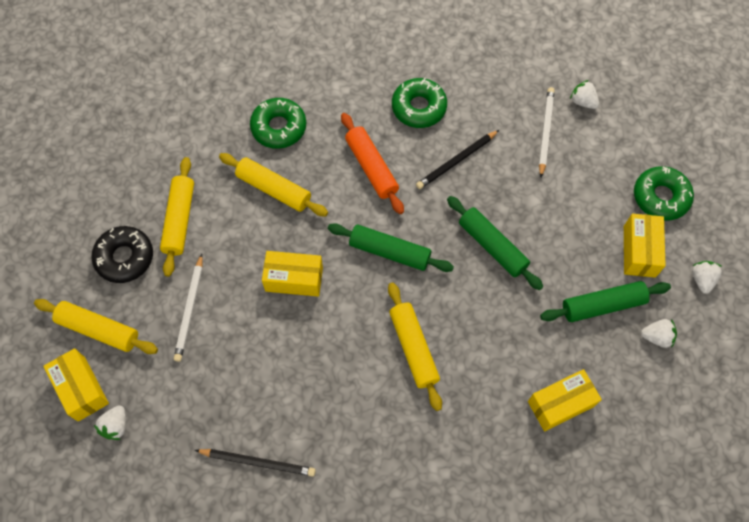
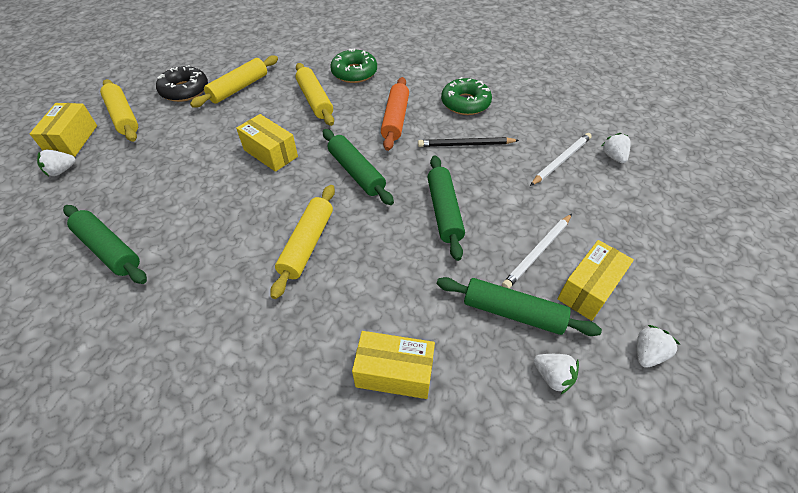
camera: 35 degrees right, 15 degrees down
white pencil [174,254,203,362] -> white pencil moved to [502,214,572,288]
black pencil [195,449,316,477] -> green rolling pin [63,205,147,284]
green donut [634,166,694,220] -> none

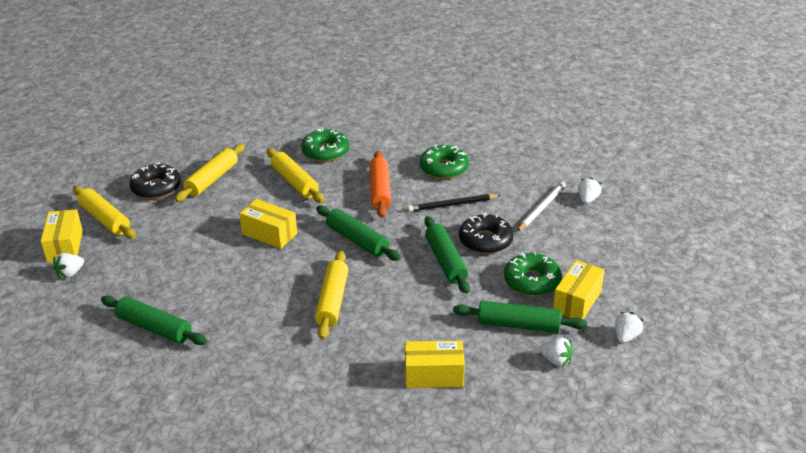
camera: 10 degrees left, 15 degrees down
white pencil [502,214,572,288] -> green donut [504,252,562,296]
white strawberry [602,133,631,163] -> white strawberry turned 45 degrees clockwise [578,177,602,204]
none -> black donut [459,213,513,254]

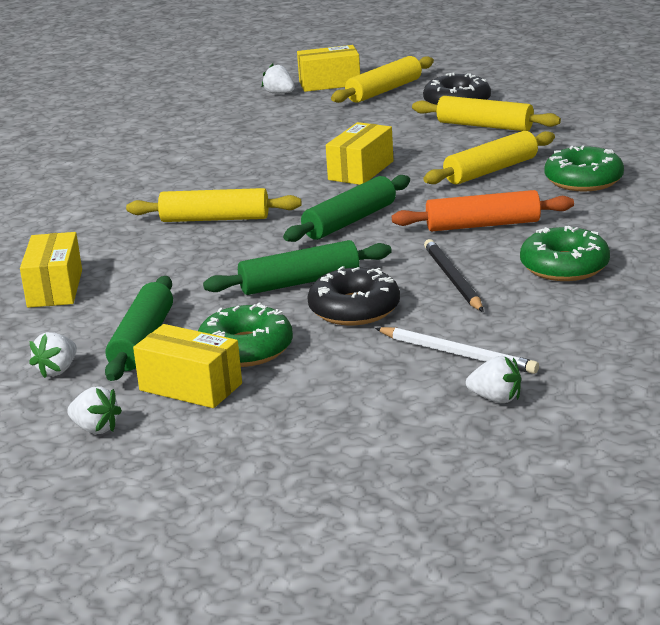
camera: 90 degrees right, 10 degrees down
green rolling pin [101,296,207,345] -> none

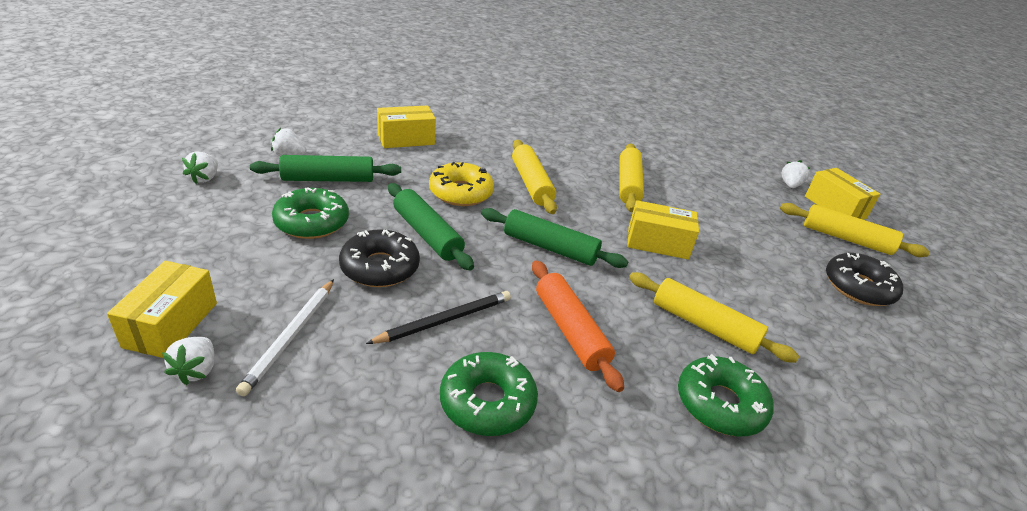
camera: 65 degrees right, 10 degrees up
yellow box [133,324,242,408] -> yellow box moved to [107,261,217,358]
yellow rolling pin [412,96,561,131] -> yellow rolling pin moved to [619,144,644,212]
none -> yellow donut [429,162,494,206]

